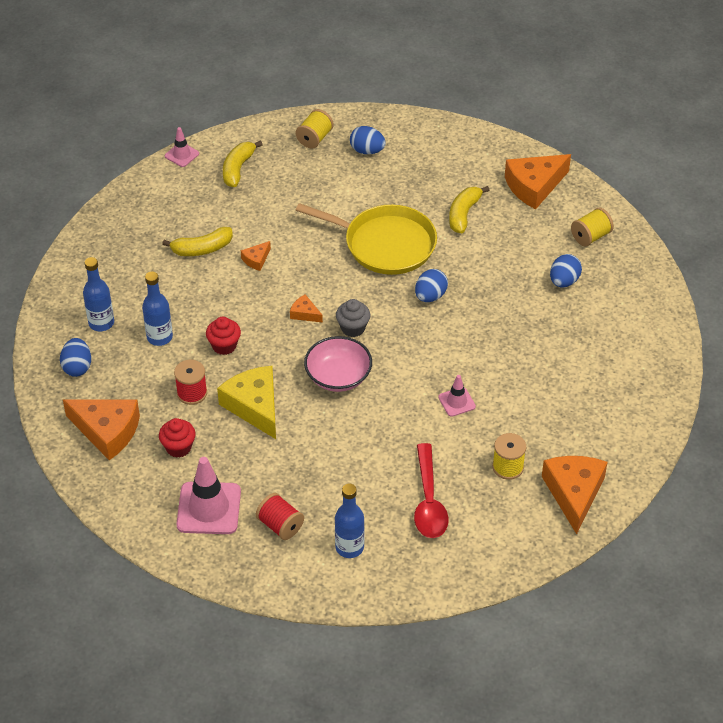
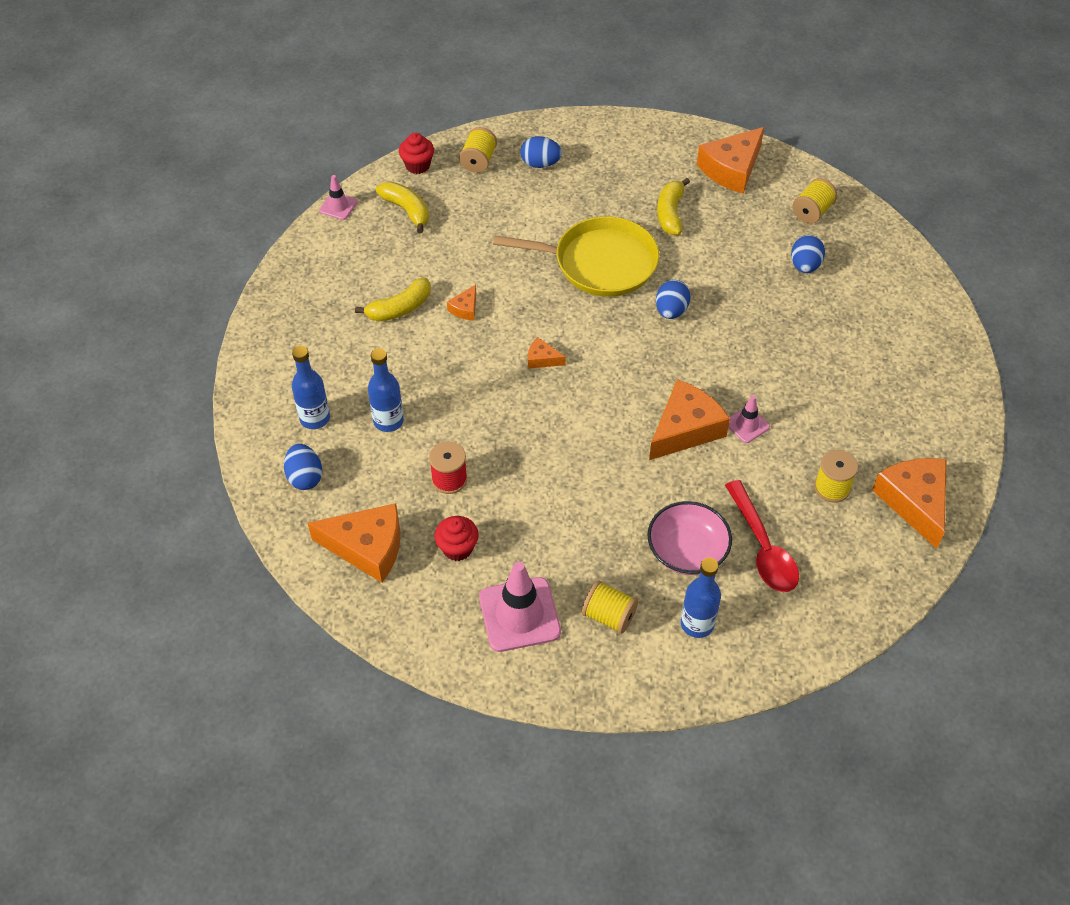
camera: 15 degrees left, 5 degrees up
red cupcake [206,317,241,355] -> red cupcake moved to [399,133,434,174]
yellow cheese [217,366,276,439] -> none
yellow banana [223,140,263,187] -> yellow banana turned 135 degrees clockwise [376,182,429,233]
red spool [256,493,304,540] -> yellow spool [582,580,638,634]
pink bowl [304,336,372,392] -> pink bowl moved to [648,501,732,575]
grey cupcake [336,299,370,337] -> none
none -> orange cheese [649,379,730,460]

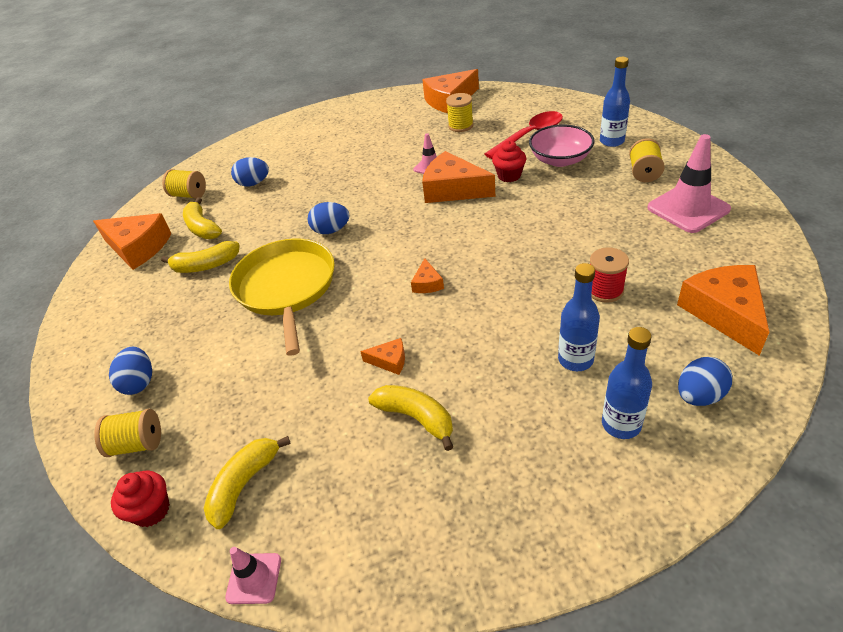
camera: 105 degrees left, 10 degrees down
red cupcake [435,516,479,561] -> red cupcake moved to [492,140,526,182]
none -> yellow banana [183,197,222,239]

